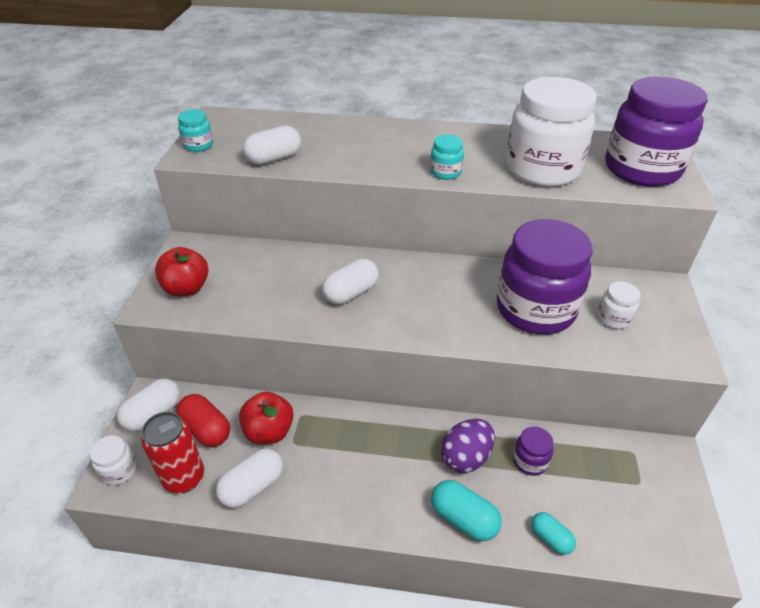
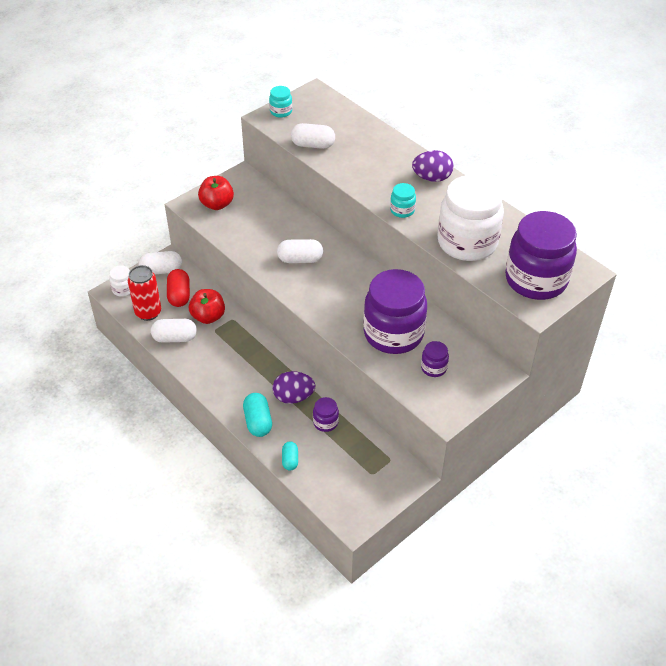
camera: 40 degrees right, 5 degrees up
white jar [597,281,641,329] -> purple jar [421,341,449,377]
none -> purple egg [412,150,454,182]

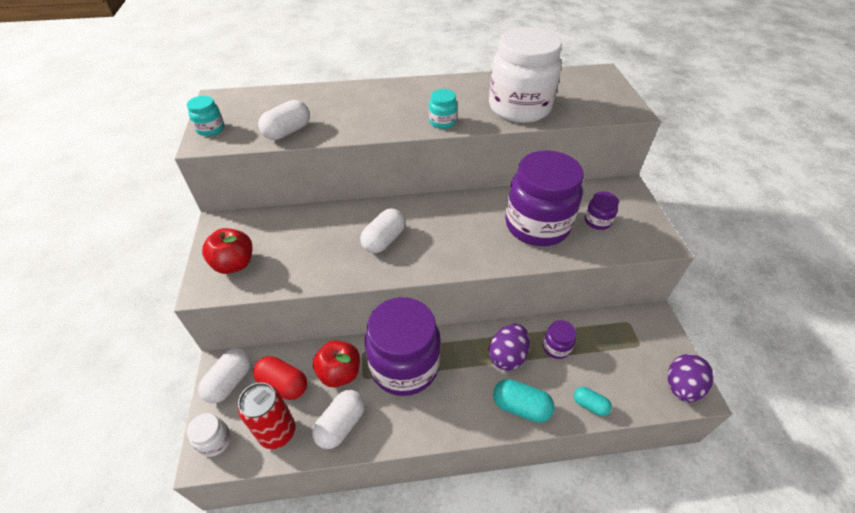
camera: 55 degrees left, 0 degrees up
purple egg [412,150,454,182] -> purple egg moved to [668,354,714,402]
purple jar [505,211,577,300] -> purple jar moved to [365,297,441,396]

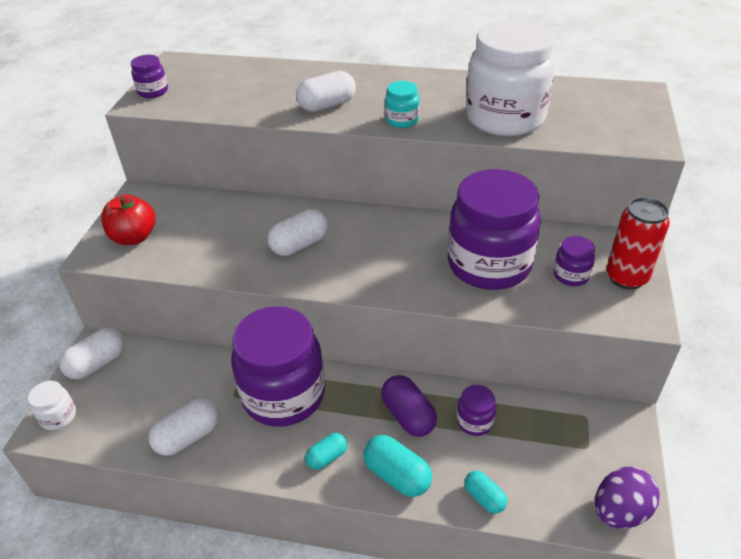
camera: 20 degrees right, 5 degrees down
turquoise jar [187,96,224,136] -> purple jar [131,55,168,98]
red can [238,382,295,449] -> red can moved to [607,197,670,290]
red capsule [253,356,307,400] -> none
white capsule [258,100,310,140] -> white capsule moved to [296,71,356,112]
red apple [313,340,360,387] -> none
purple egg [489,324,530,371] -> purple capsule [381,375,437,437]
none -> turquoise capsule [305,433,347,470]

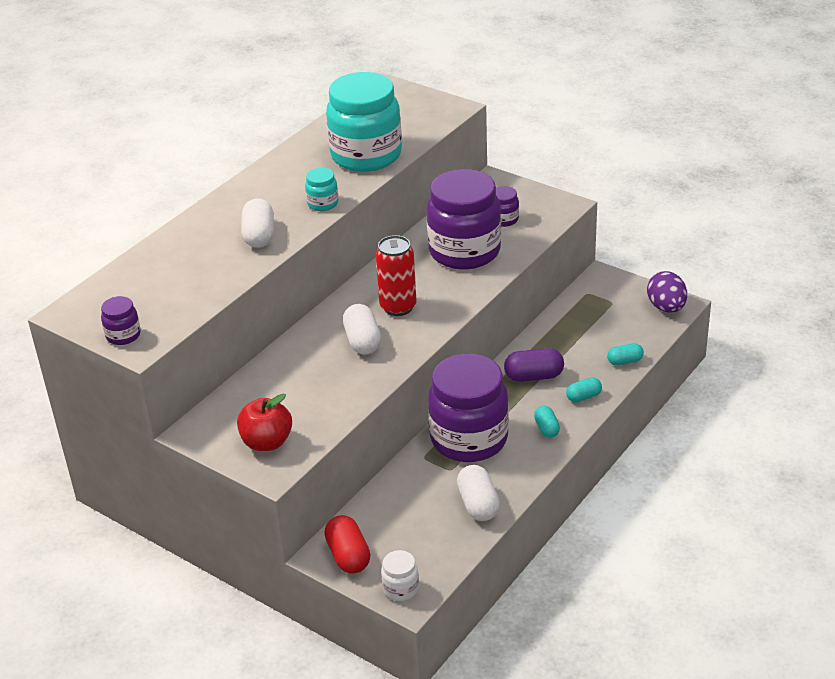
camera: 65 degrees left, 5 degrees down
white capsule [59,328,124,379] -> red capsule [324,515,371,574]
turquoise capsule [363,435,432,497] -> turquoise capsule [566,377,602,402], size x0.62
purple jar [457,385,496,436] -> none
white jar [466,20,555,136] -> turquoise jar [326,72,402,172]
red can [607,197,670,290] -> red can moved to [376,235,416,316]

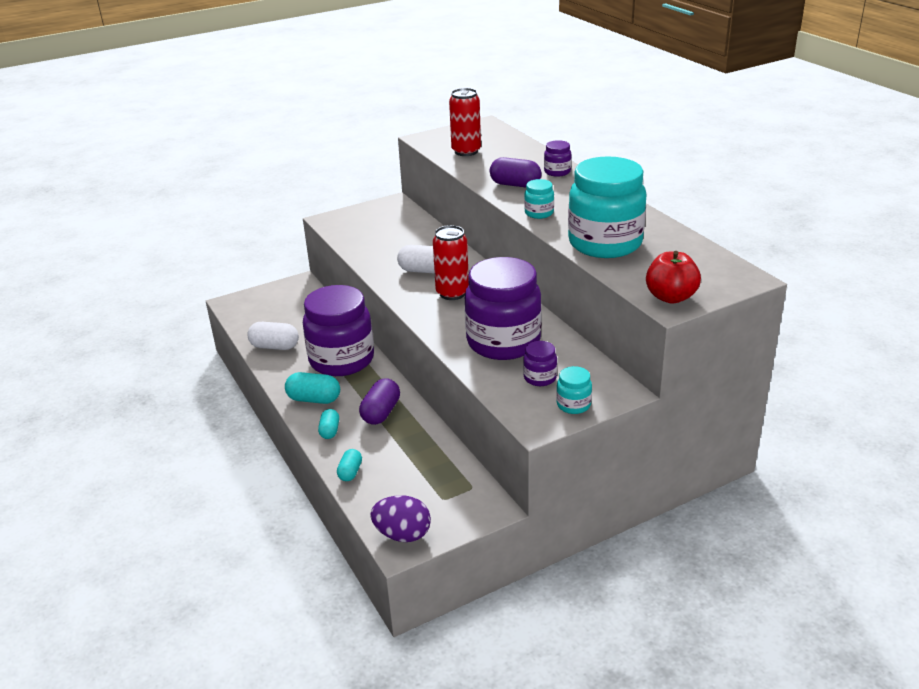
camera: 115 degrees right, 5 degrees down
purple jar [101,296,141,345] -> purple jar moved to [544,140,572,177]
red apple [237,394,292,451] -> red apple moved to [646,251,701,303]
white capsule [241,198,274,248] -> purple capsule [490,157,542,187]
red capsule [324,515,371,574] -> none
white jar [381,550,419,601] -> none
turquoise capsule [534,406,560,438] -> turquoise capsule [285,372,340,404], size x1.61
none -> red can [449,88,481,156]
none -> turquoise jar [556,366,592,414]

